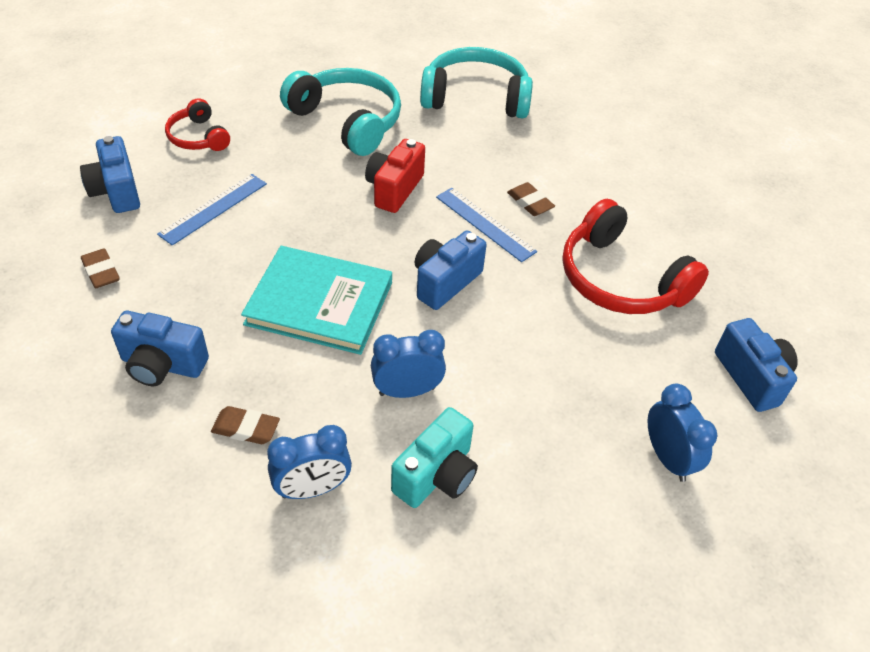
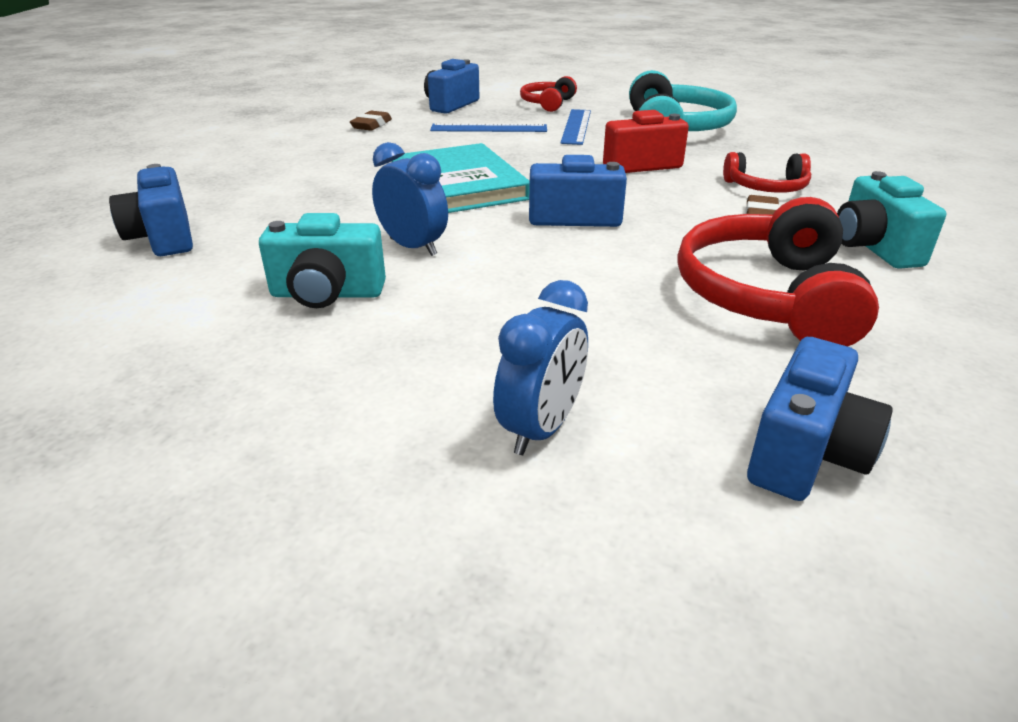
camera: 55 degrees right, 15 degrees down
blue camera [111,311,209,386] -> blue camera moved to [109,164,193,256]
brown eraser [211,406,280,444] -> none
blue clock [267,425,352,499] -> none
turquoise headphones [420,47,533,118] -> none
blue ruler [436,188,537,262] -> blue ruler moved to [560,109,591,145]
none -> red headphones [723,152,811,193]
none -> turquoise camera [837,171,946,269]

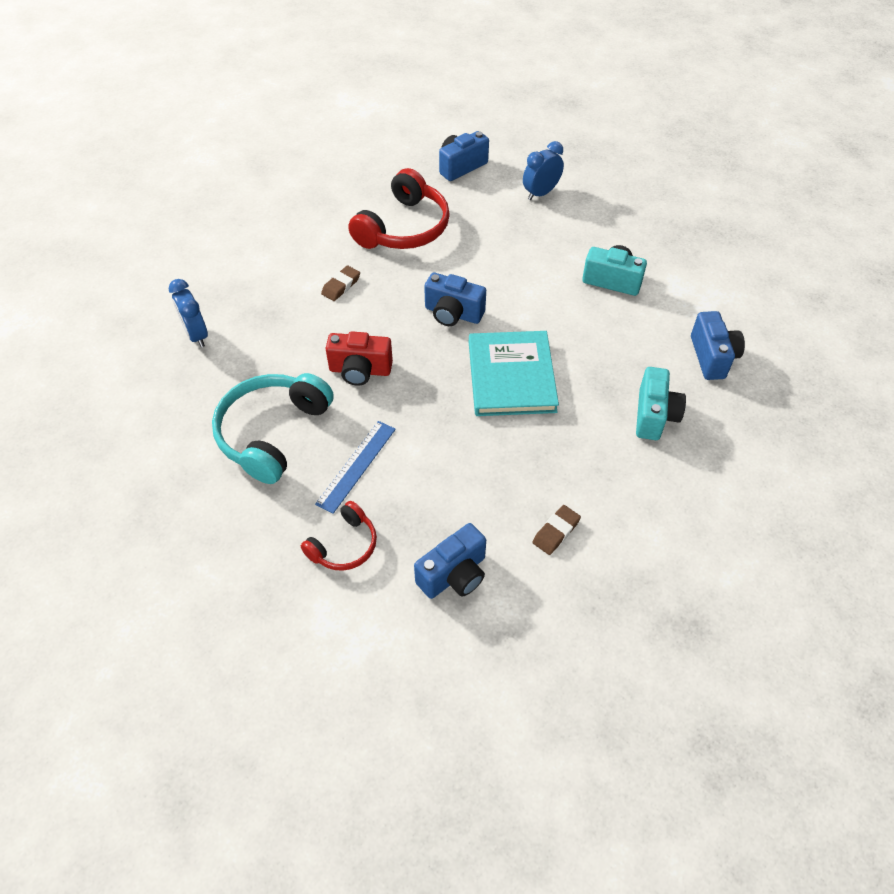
camera: 160 degrees left, 20 degrees up
blue clock [372,142,448,256] -> blue clock moved to [169,279,208,347]
blue ruler [430,123,547,132] -> none
red headphones [723,152,811,193] -> none
turquoise camera [837,171,946,269] -> turquoise camera moved to [636,367,686,440]

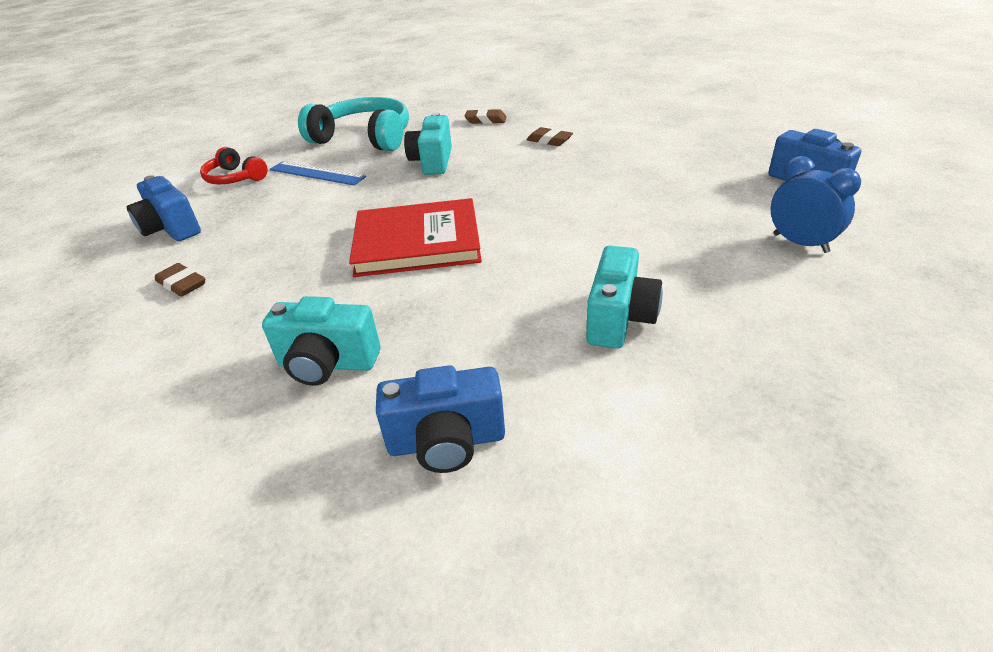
camera: 90 degrees right, 15 degrees down
blue clock [169,279,208,347] -> none
red camera [326,331,393,386] -> turquoise camera [404,112,452,175]
red headphones [348,168,450,249] -> none
blue camera [424,273,486,326] -> none
turquoise book [469,331,559,416] -> red book [349,198,482,277]
none -> brown eraser [465,109,507,124]

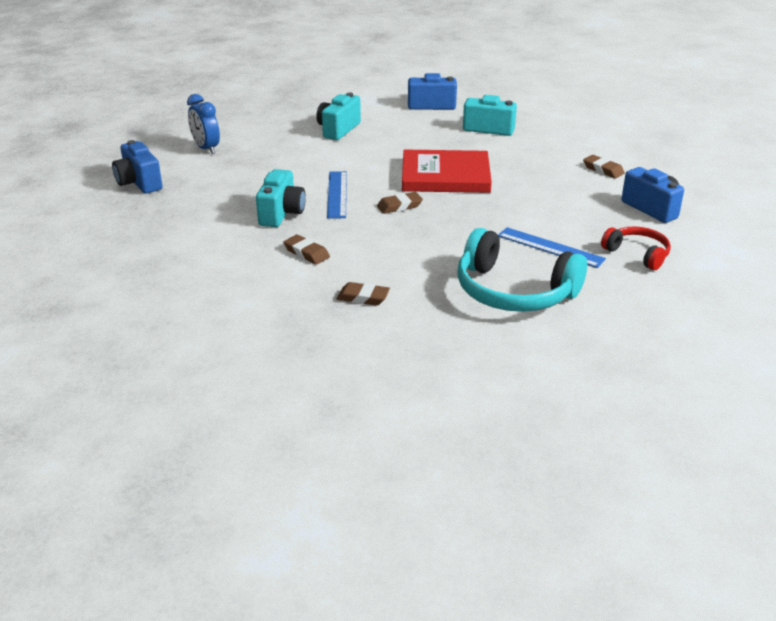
camera: 175 degrees left, 5 degrees down
turquoise camera [404,112,452,175] -> turquoise camera moved to [256,169,306,227]
none -> blue ruler [327,171,347,219]
none -> brown eraser [377,192,423,214]

